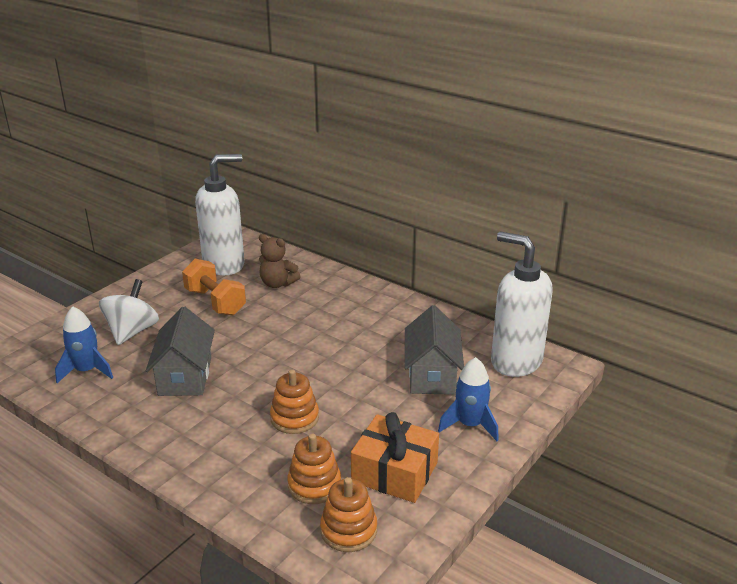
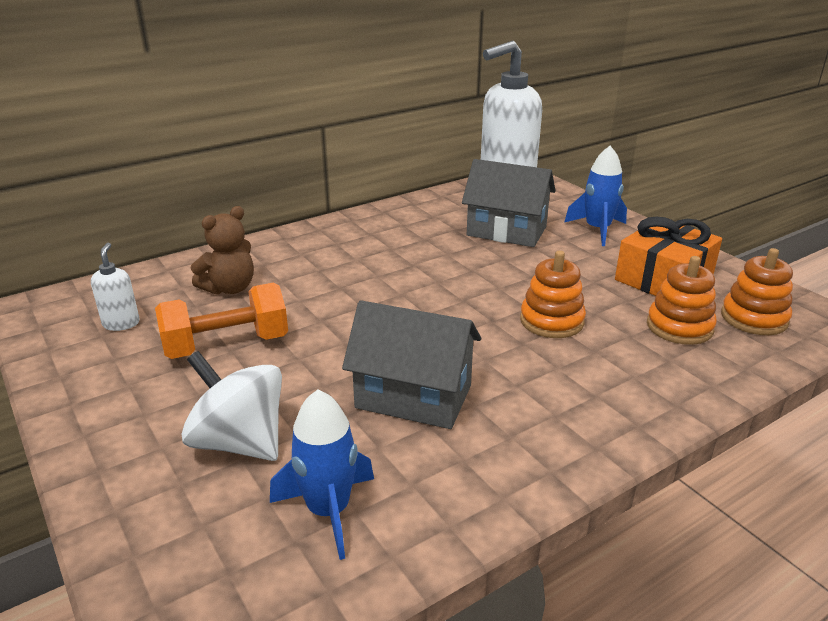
camera: 70 degrees left, 0 degrees up
white soap dispenser [195,154,245,275] -> white soap dispenser [91,243,140,331], size x0.41

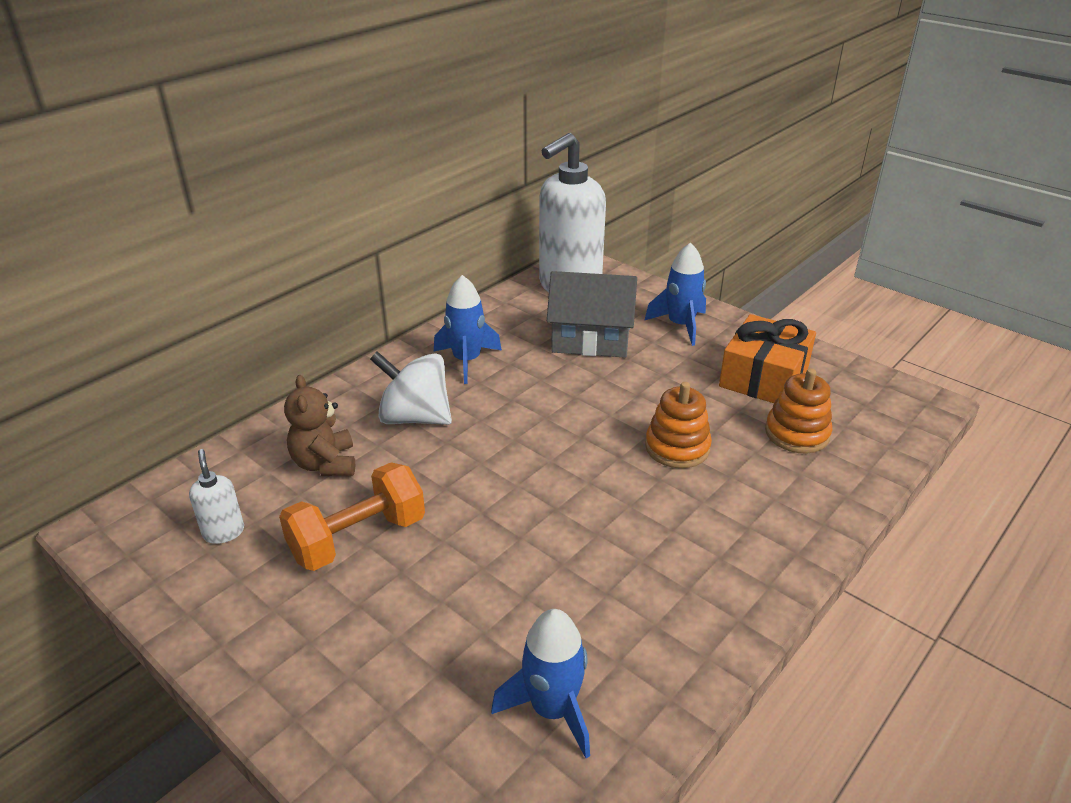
camera: 15 degrees left, 5 degrees up
white spinning top [182,351,282,461] -> white spinning top moved to [370,351,452,425]
brown teddy bear [191,206,254,295] -> brown teddy bear turned 135 degrees clockwise [284,375,355,476]
grey house [342,300,481,429] -> none
orange stacking toy [721,248,793,335] -> none
none -> blue rocket [434,275,502,384]

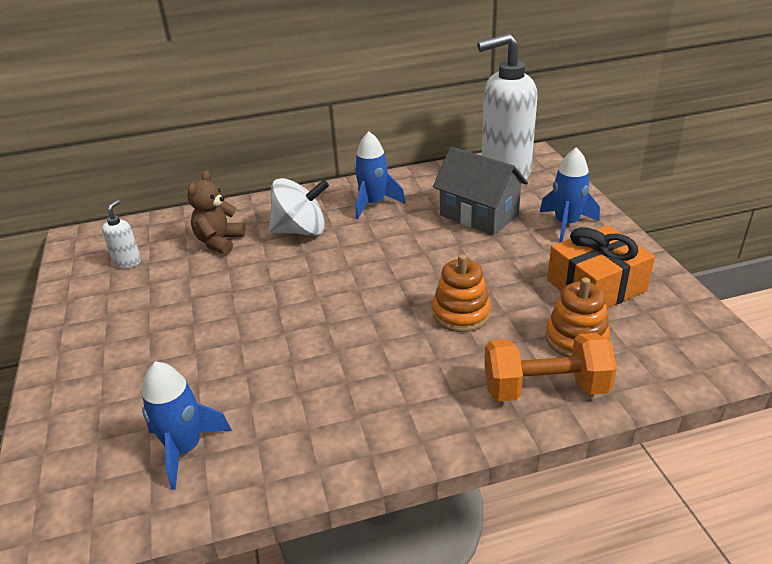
camera: 35 degrees right, 0 degrees up
orange dumbbell [279,462,425,571] -> orange dumbbell moved to [484,333,617,402]
white spinning top [370,351,452,425] -> white spinning top turned 120 degrees clockwise [269,178,329,236]

